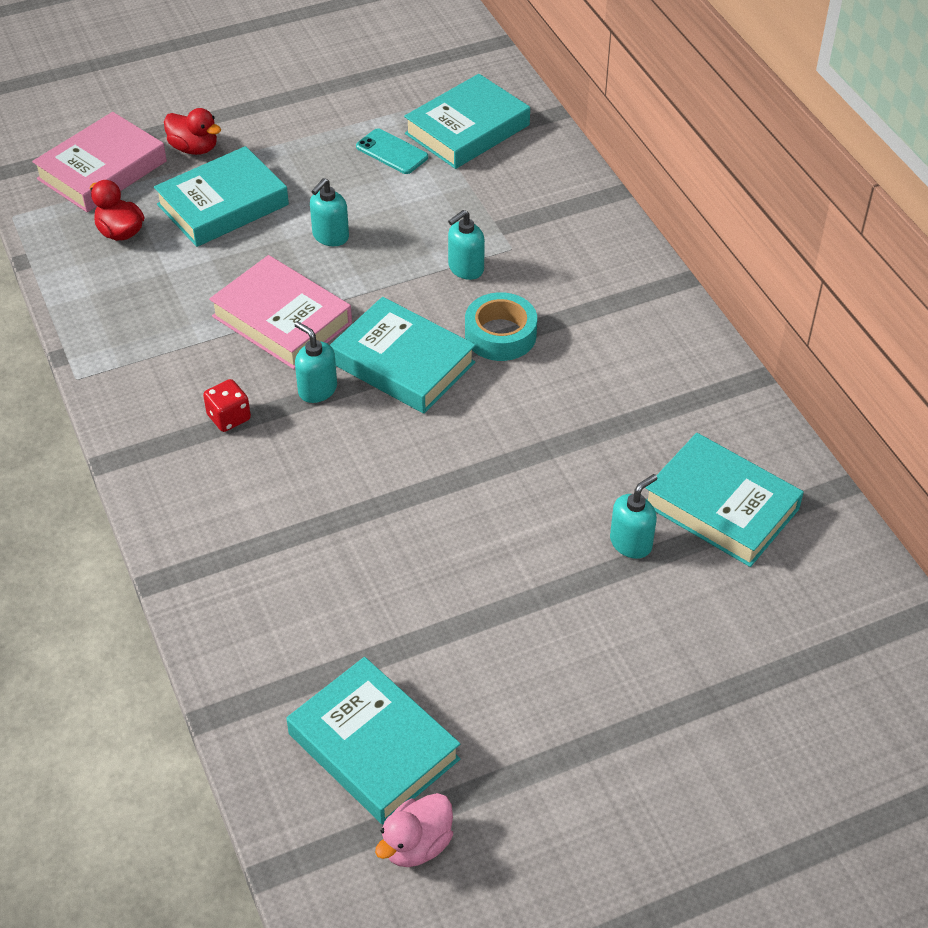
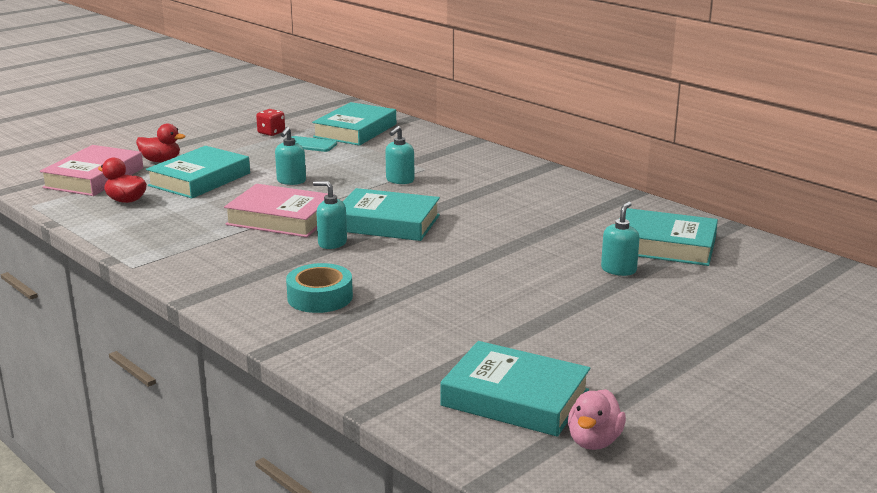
camera: 20 degrees left, 25 degrees down
red dice [203,379,251,432] -> red dice moved to [256,109,285,136]
turquoise tape [465,292,537,361] -> turquoise tape moved to [286,263,353,313]

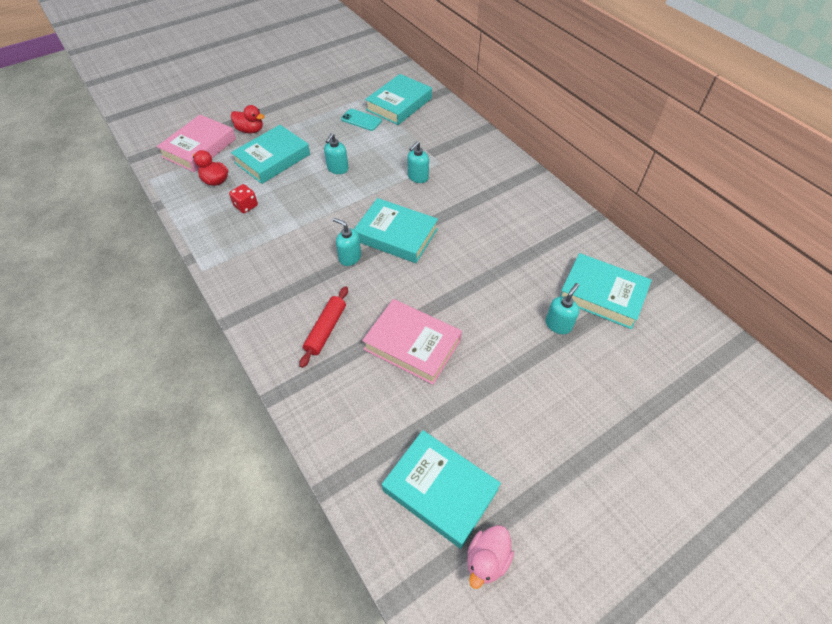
camera: 10 degrees right, 30 degrees up
pink book [224,184,335,237] -> pink book moved to [362,299,462,385]
red dice [256,109,285,136] -> red dice moved to [229,184,258,213]
turquoise tape [286,263,353,313] -> red rolling pin [299,286,348,368]

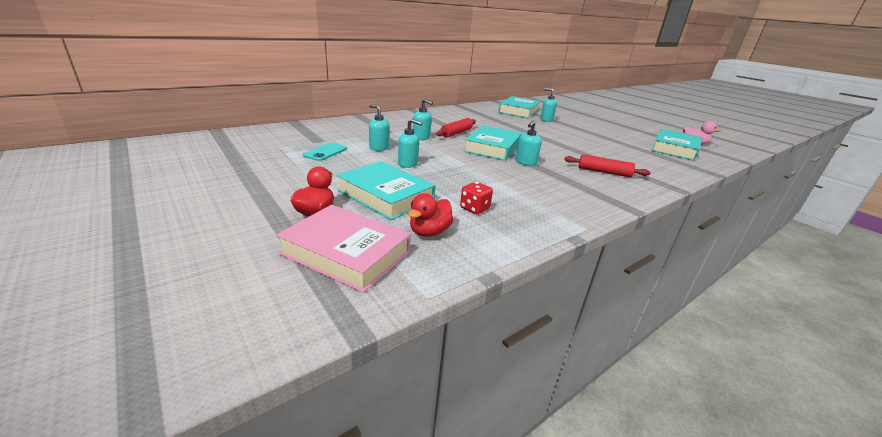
camera: 95 degrees left, 25 degrees down
pink book [362,299,462,385] -> none
turquoise book [365,74,432,125] -> none
none -> turquoise soap dispenser [369,104,389,151]
none -> red rolling pin [436,118,476,138]

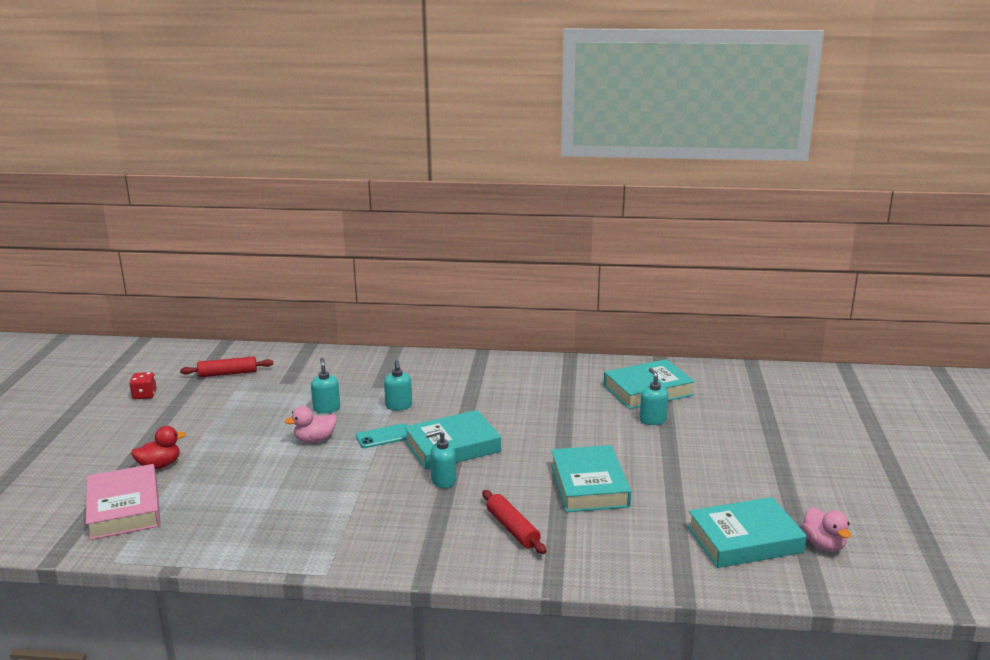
camera: 45 degrees right, 5 degrees down
turquoise phone [303,143,347,161] -> turquoise phone moved to [356,424,407,448]
turquoise book [336,161,435,220] -> turquoise book moved to [551,445,631,512]
turquoise soap dispenser [398,118,423,168] -> pink duck [285,406,337,443]
red duck [408,193,454,237] -> none
red rolling pin [436,118,476,138] -> red rolling pin moved to [180,356,273,377]
red dice [460,182,493,214] -> red dice moved to [129,372,157,399]

